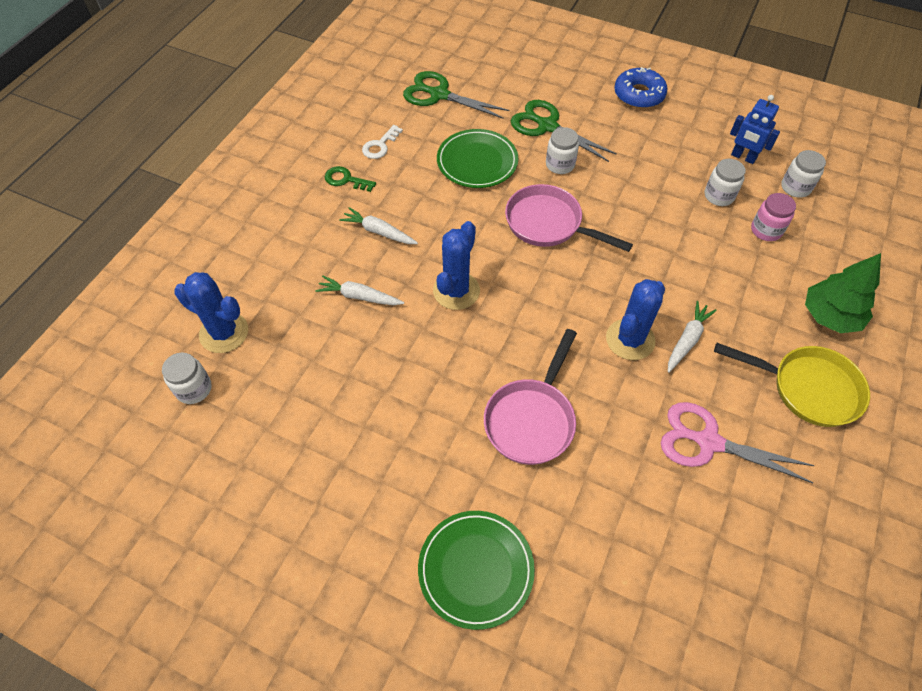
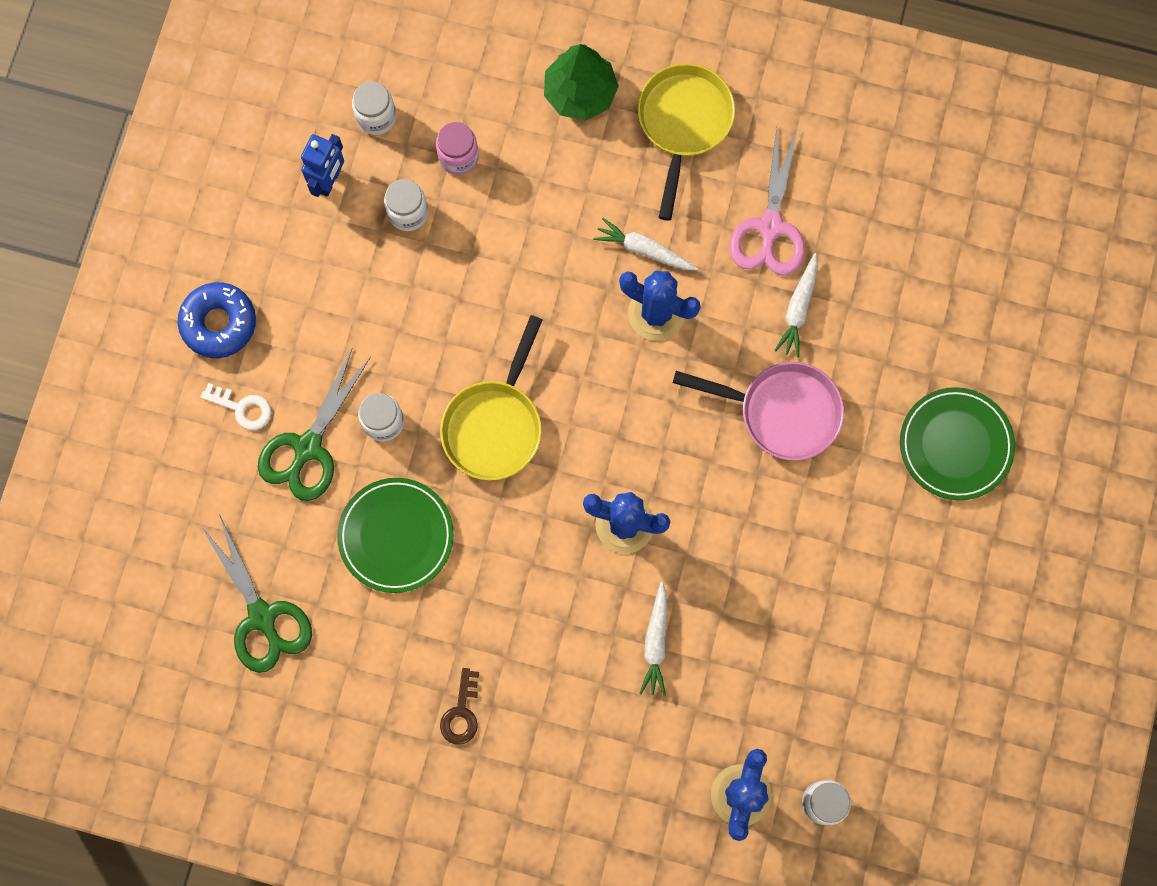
camera: 100 degrees left, 20 degrees up
green key [325,166,376,192] -> brown key [440,668,479,745]
white carrot [339,207,418,244] -> white carrot moved to [774,253,818,358]
white key [362,125,403,159] -> white key moved to [201,383,271,430]
green scissors [403,71,509,119] -> green scissors turned 45 degrees counterclockwise [200,514,312,673]
pink pan [505,184,633,252] -> yellow pan [440,315,542,481]

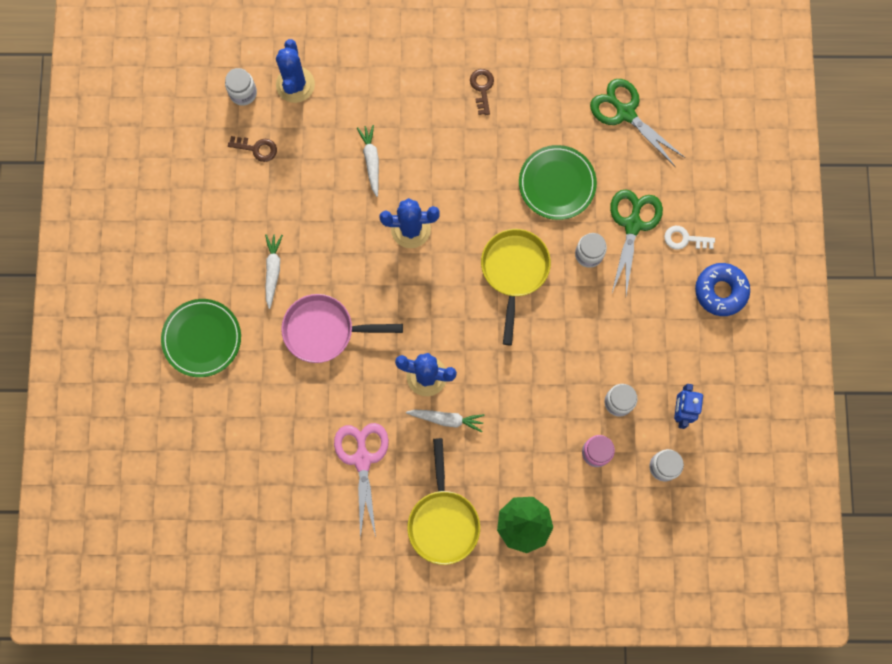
camera: 165 degrees right, 0 degrees up
white carrot [774,253,818,358] -> white carrot moved to [265,234,283,309]
none -> brown key [228,136,277,162]

